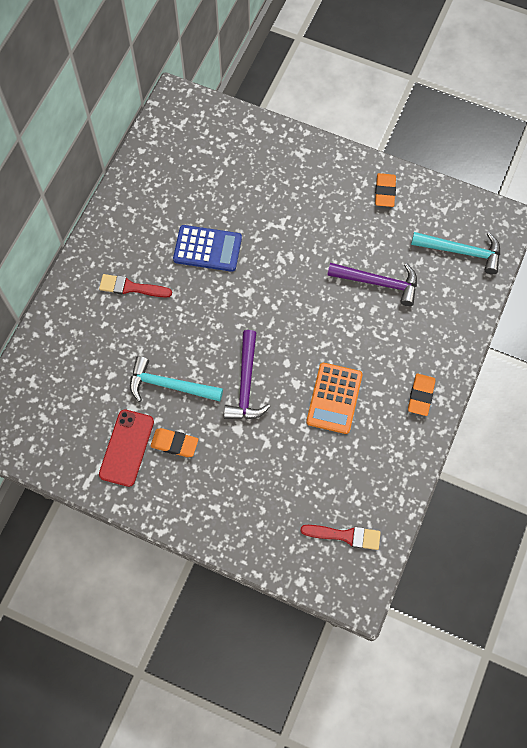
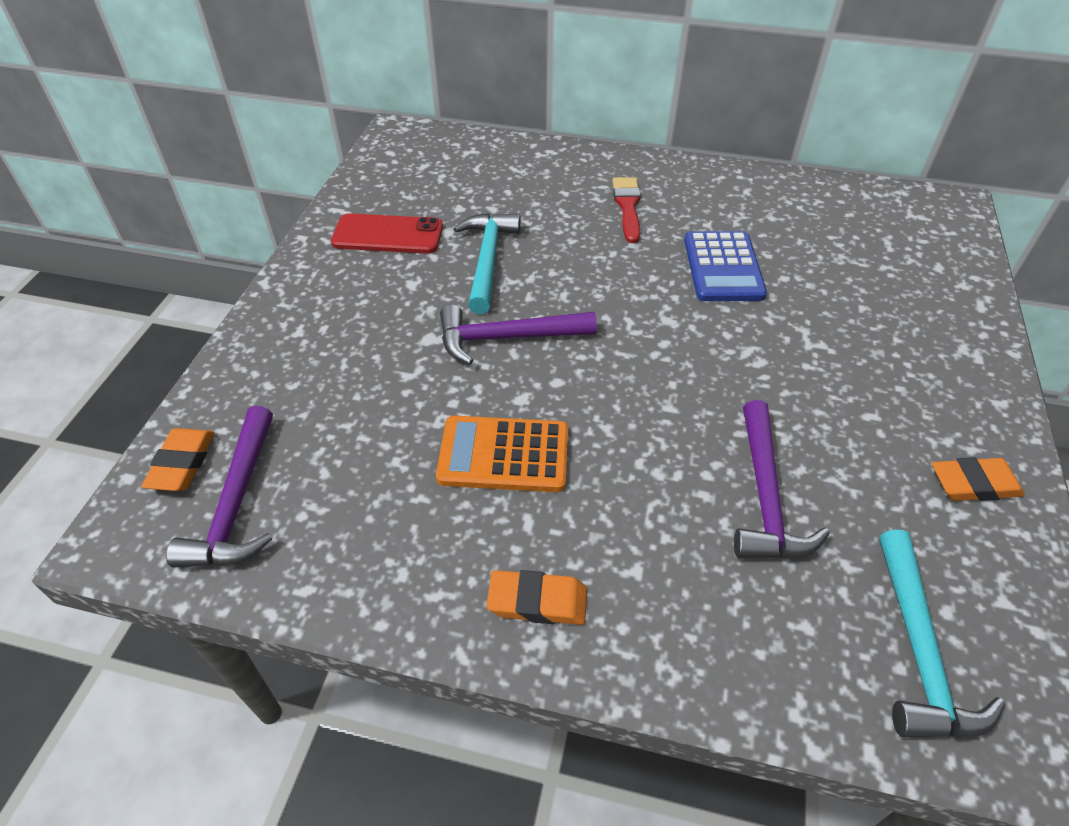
camera: 80 degrees right, 20 degrees down
orange eraser [150,428,198,457] -> orange eraser moved to [141,428,215,491]
red brush [300,525,381,550] -> purple hammer [166,406,273,567]

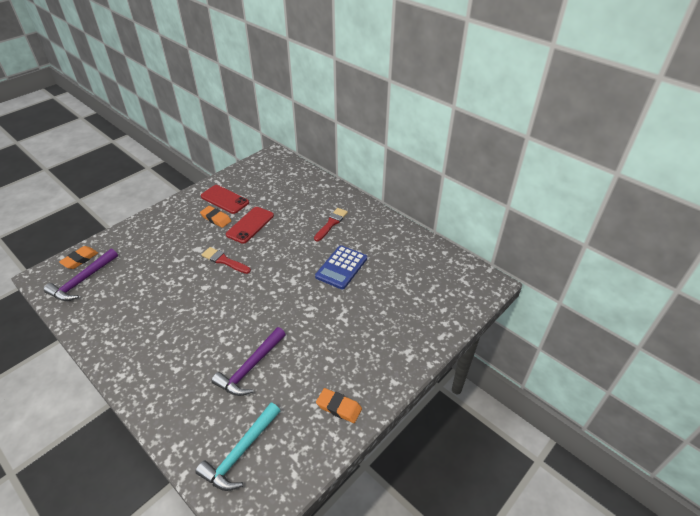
camera: 30 degrees right, 5 degrees down
orange calculator [436,416,568,492] -> none
purple hammer [440,304,597,365] -> red brush [201,247,251,274]
turquoise hammer [454,213,521,314] -> red phone [226,207,274,244]
orange eraser [487,570,587,625] -> orange eraser moved to [200,206,231,228]

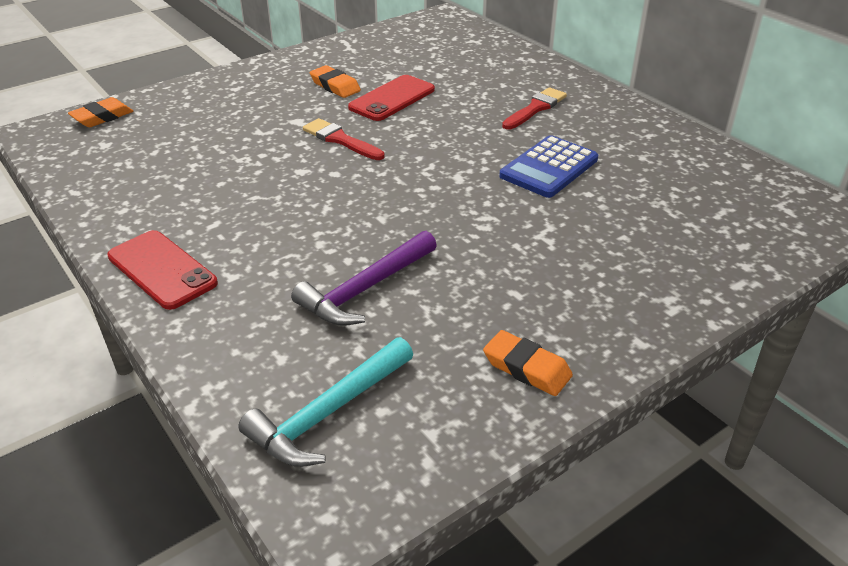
camera: 10 degrees right, 5 degrees down
purple hammer [44,248,118,301] -> none
red phone [201,185,249,214] -> red phone moved to [107,230,218,310]

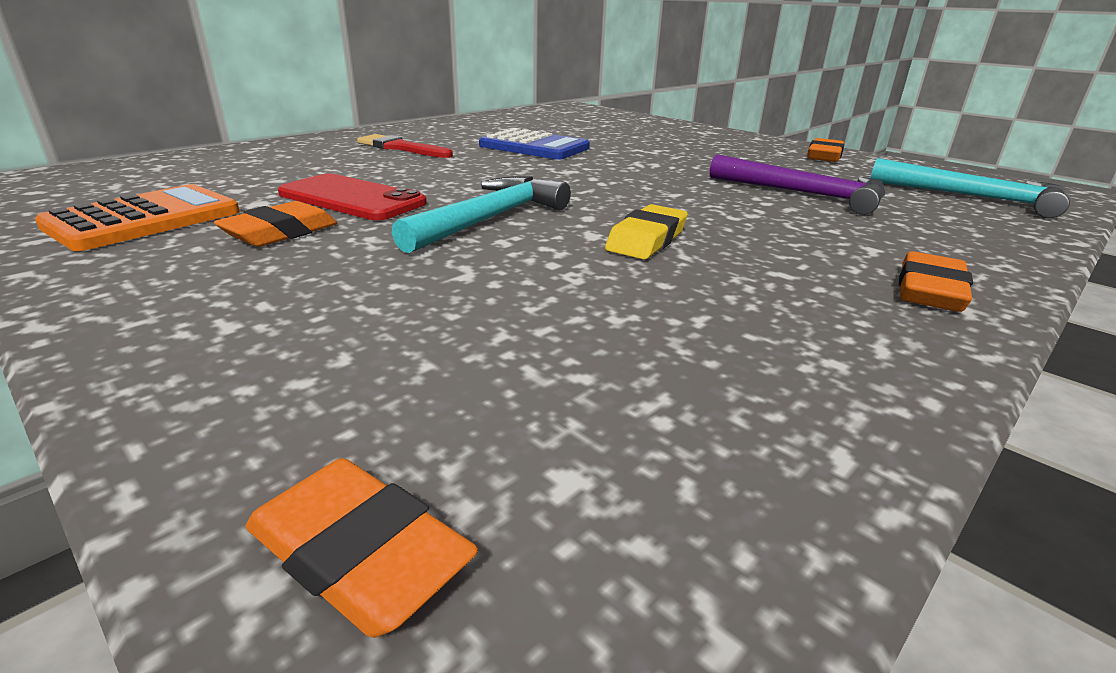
camera: 100 degrees left, 10 degrees down
red phone [107,230,218,310] -> orange eraser [899,251,973,312]
red brush [303,118,385,160] -> turquoise hammer [392,176,571,253]
none -> orange calculator [35,184,240,251]
none -> yellow eraser [605,204,688,259]

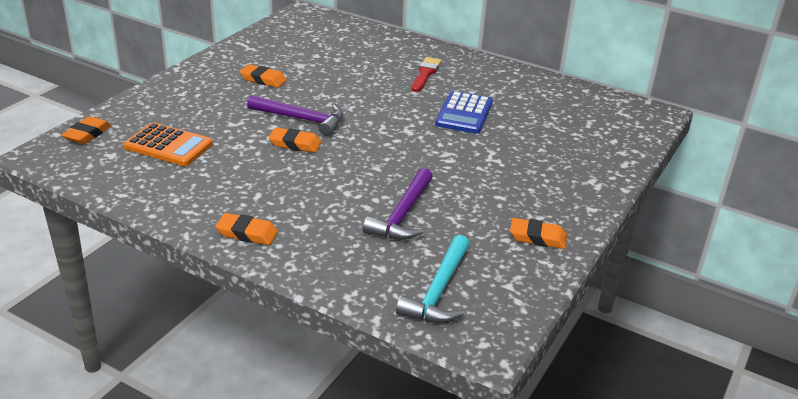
camera: 75 degrees right, 5 degrees up
orange calculator [35,184,240,251] -> orange calculator moved to [124,122,213,166]
red phone [278,173,427,220] -> none
turquoise hammer [392,176,571,253] -> purple hammer [247,95,343,136]
yellow eraser [605,204,688,259] -> none
none -> orange eraser [269,128,322,153]

